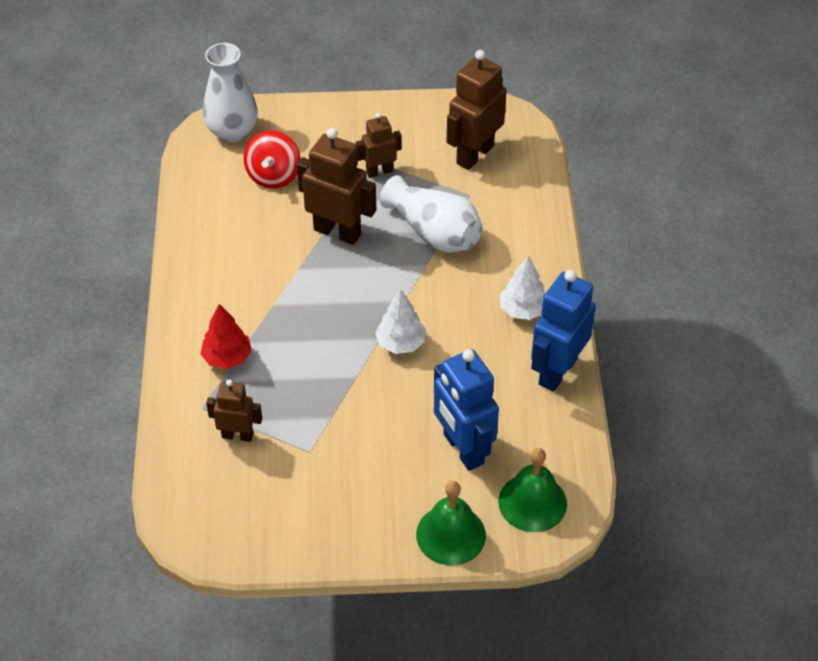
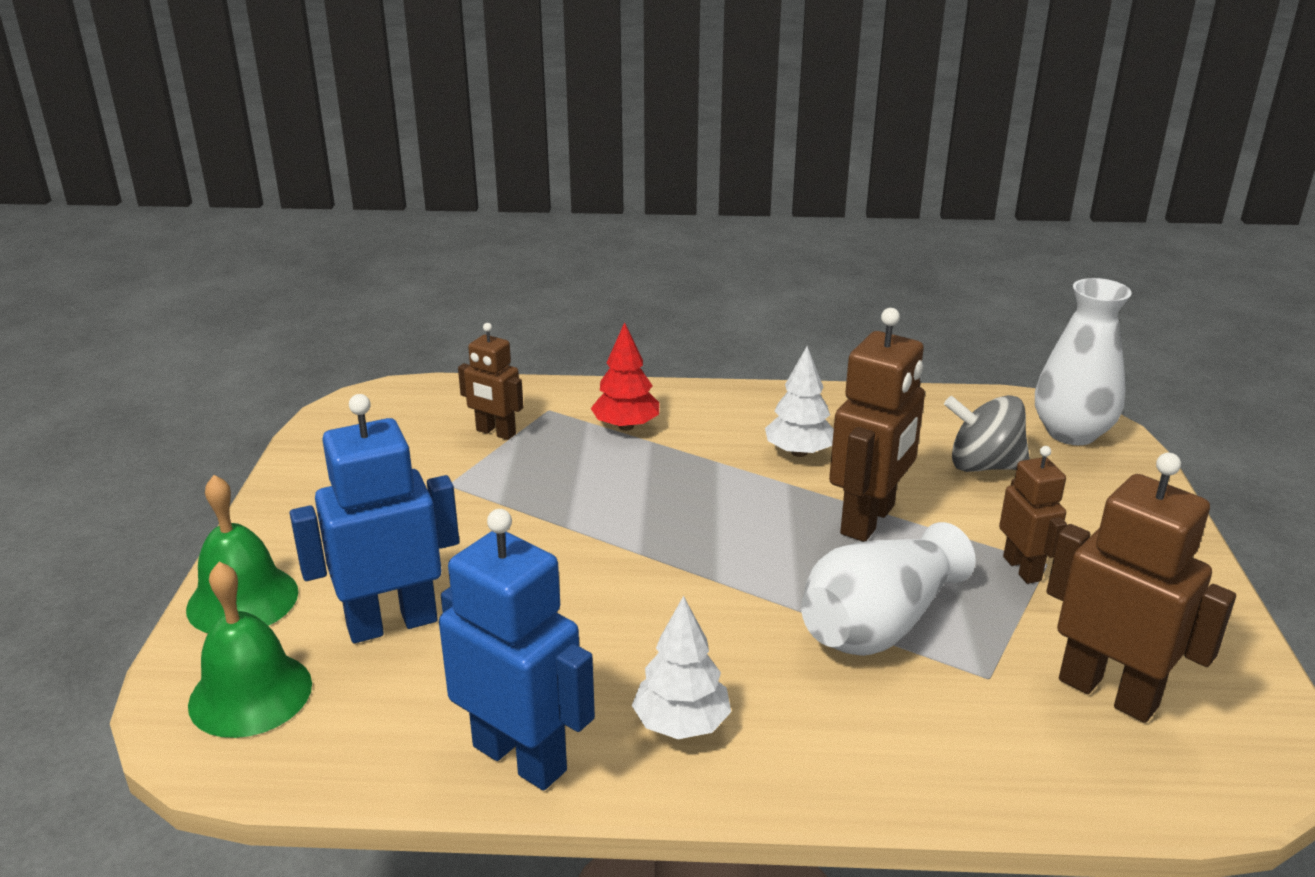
camera: 95 degrees right, 20 degrees down
brown robot [206,379,262,442] -> brown robot turned 105 degrees clockwise [458,323,523,440]
red spinning top [243,130,301,189] -> grey spinning top [944,395,1030,472]
white tree [375,289,425,354] -> white tree moved to [765,346,834,457]

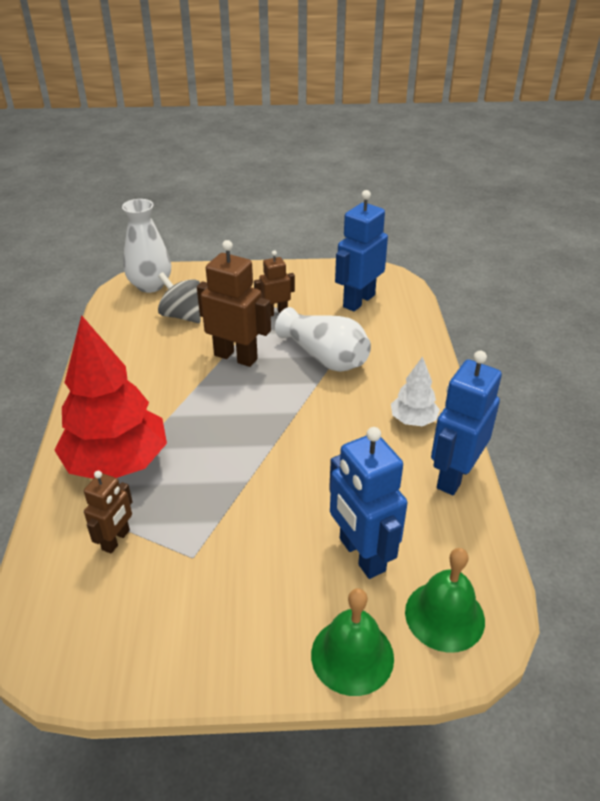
camera: 95 degrees left, 10 degrees up
red tree [591,322,659,431] -> red tree [54,315,167,479], size x2.06
white tree [765,346,834,457] -> none
grey spinning top [944,395,1030,472] -> grey spinning top turned 120 degrees clockwise [158,272,200,323]
brown robot [1046,453,1236,723] -> blue robot [335,190,388,312]

